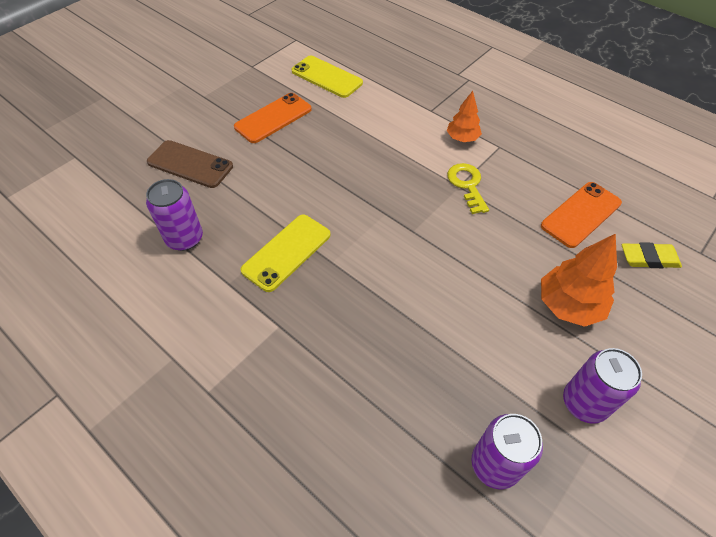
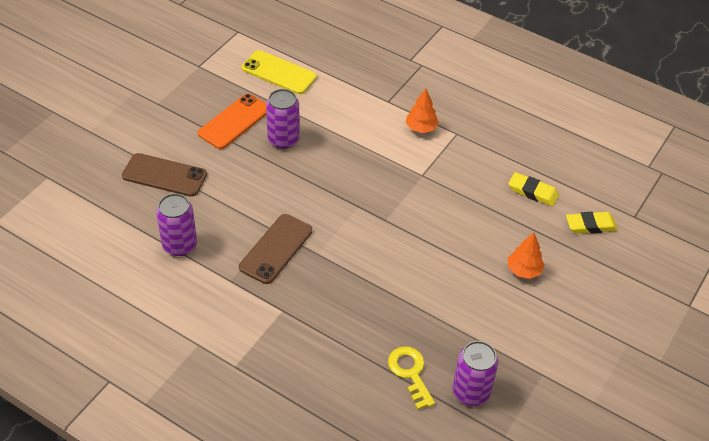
camera: 10 degrees left, 5 degrees down
yellow phone [241,215,331,292] -> brown phone [239,214,312,284]
yellow key [447,163,489,214] -> yellow key moved to [388,346,435,410]
orange phone [541,182,622,248] -> yellow eraser [509,172,559,207]
orange tree [541,234,617,327] -> orange tree [508,233,545,279], size x0.63
purple can [563,348,642,424] -> purple can moved to [266,89,300,149]

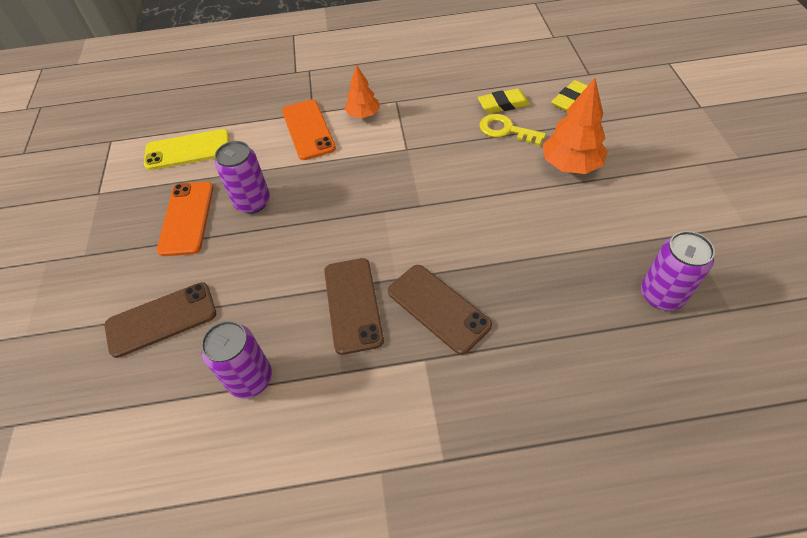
camera: 35 degrees left, 5 degrees up
yellow key [388,346,435,410] -> yellow key moved to [479,114,546,146]
orange tree [508,233,545,279] -> orange tree [542,78,608,174], size x1.60
none -> orange phone [282,99,336,160]
none -> brown phone [388,265,492,355]

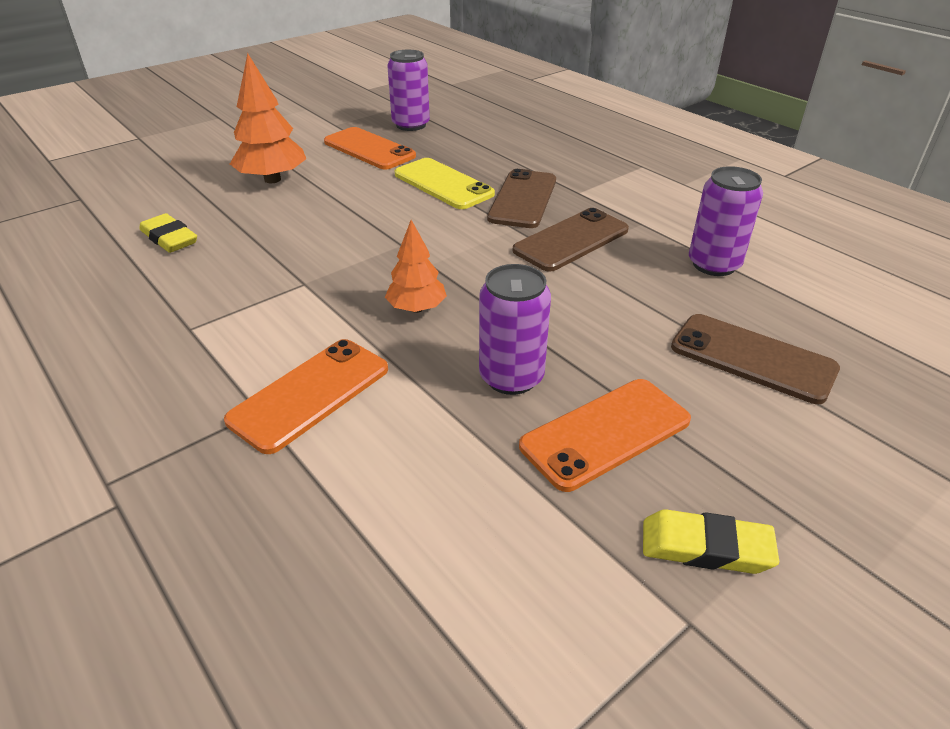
camera: 125 degrees left, 15 degrees down
yellow phone [144,129,230,170] -> yellow phone moved to [395,158,495,209]
orange tree [344,65,380,118] -> orange tree moved to [385,220,447,313]
yellow key [479,114,546,146] -> none
yellow eraser [551,80,588,111] -> yellow eraser moved to [643,509,779,574]
none -> orange phone [324,127,416,170]

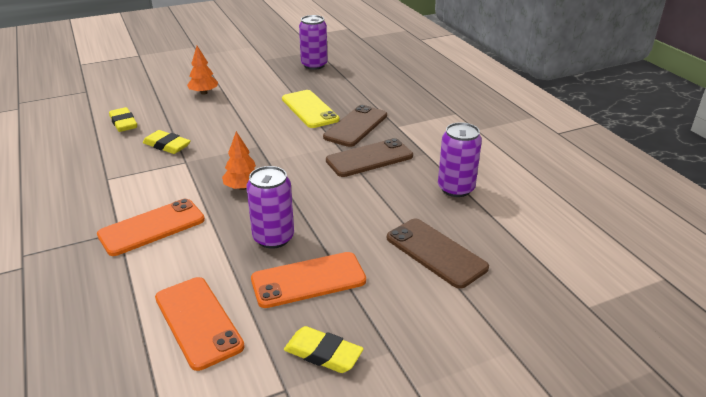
camera: 15 degrees right, 5 degrees down
orange tree [230,53,306,183] -> orange tree [187,46,218,95], size x0.63
orange phone [324,127,416,170] -> orange phone moved to [155,277,245,371]
none -> yellow eraser [143,130,191,154]

